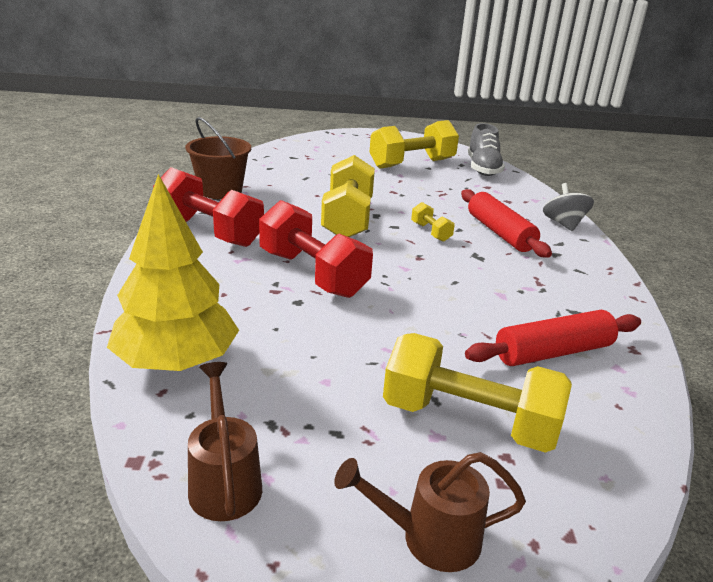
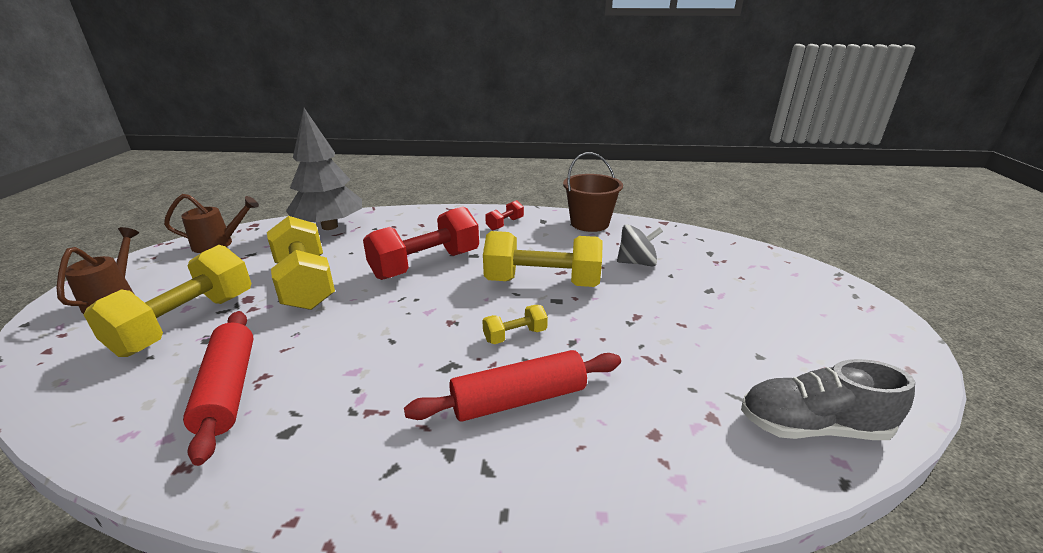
camera: 95 degrees right, 0 degrees up
yellow tree [107,174,239,371] -> grey tree [286,108,362,230]
red dumbbell [153,167,264,247] -> red dumbbell [485,200,524,230], size x0.46
yellow dumbbell [369,120,459,169] -> yellow dumbbell moved to [267,216,335,310]
grey spinning top [543,183,594,231] -> grey spinning top moved to [617,224,663,266]

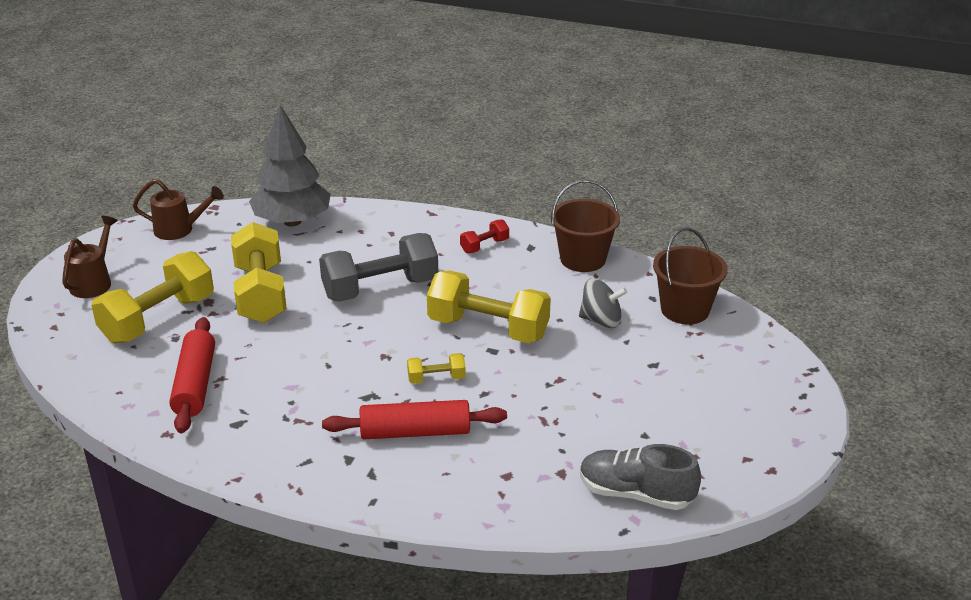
camera: 15 degrees right, 5 degrees up
red dumbbell [363,206,479,280] -> grey dumbbell [319,233,438,302]
none -> brown bucket [653,228,728,324]

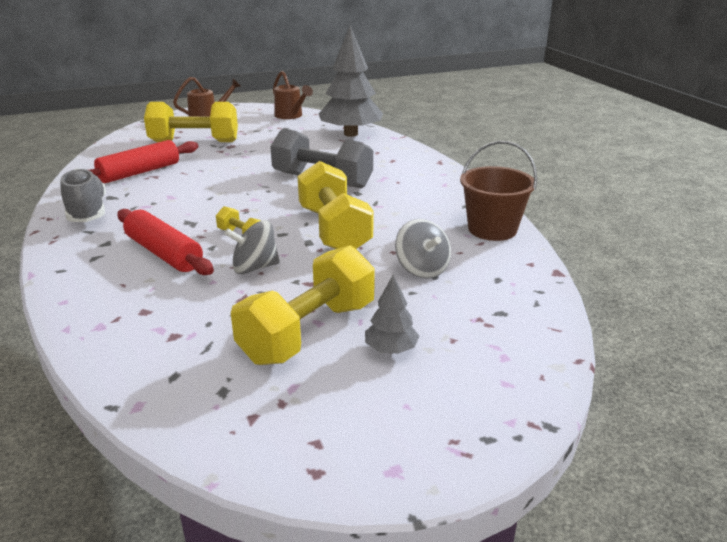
camera: 50 degrees right, 5 degrees down
yellow dumbbell [231,222,287,323] -> yellow dumbbell moved to [231,245,375,365]
red dumbbell [460,219,509,253] -> none
grey shoe [580,444,701,510] -> grey shoe moved to [61,168,106,222]
brown bucket [653,228,728,324] -> none
none -> grey spinning top [224,220,280,274]
none -> grey tree [365,275,419,354]

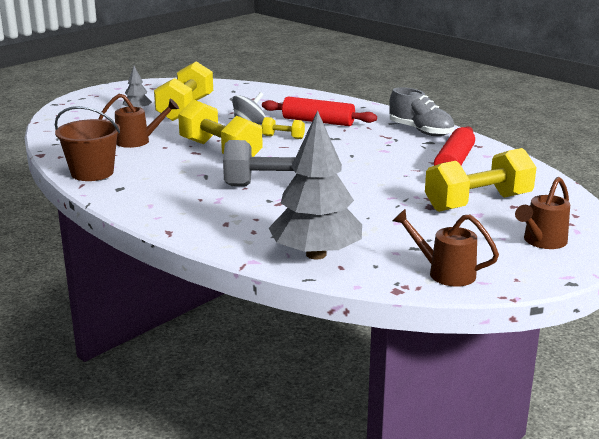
camera: 155 degrees right, 5 degrees down
grey spinning top [395,219,451,279] -> brown watering can [99,94,179,148]

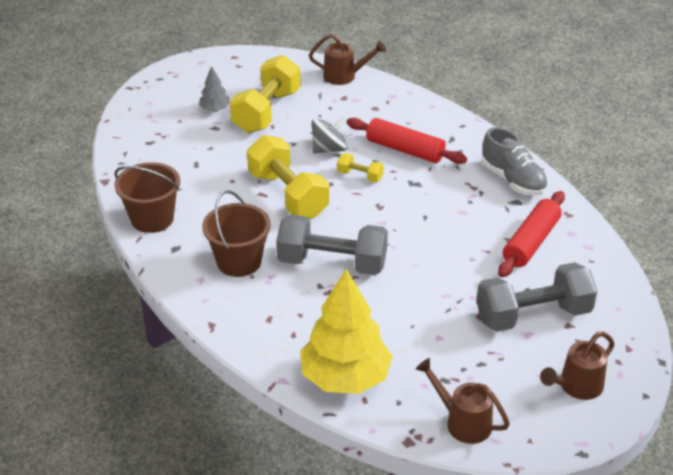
camera: 10 degrees right, 15 degrees up
brown watering can [99,94,179,148] -> brown watering can moved to [309,34,386,85]
grey tree [269,110,362,260] -> yellow tree [300,269,393,394]
yellow dumbbell [425,148,537,212] -> grey dumbbell [477,262,597,332]
none -> brown bucket [202,190,271,277]

